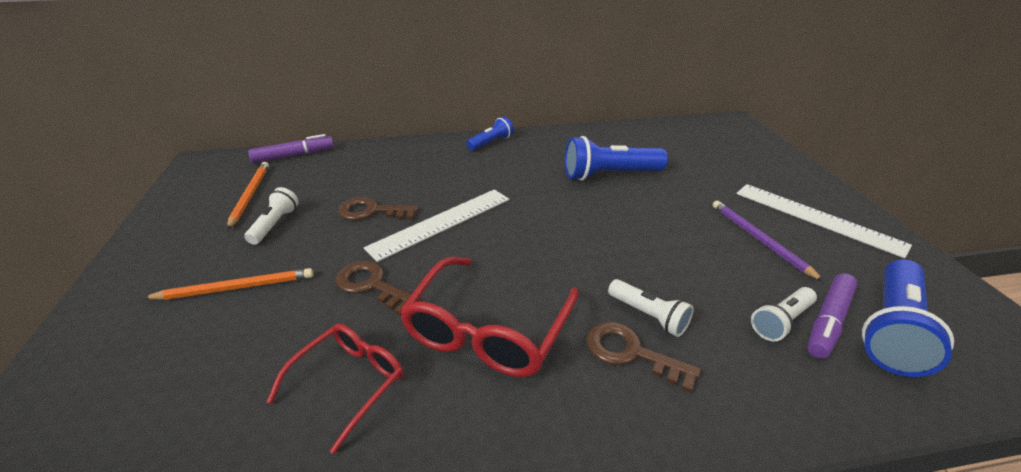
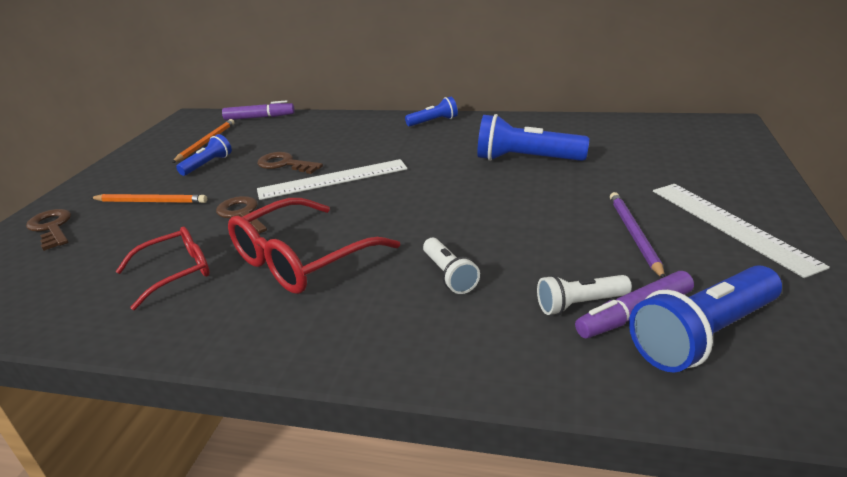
camera: 25 degrees right, 5 degrees down
white flashlight [244,187,299,245] -> blue flashlight [176,134,232,176]
brown key [587,322,701,393] -> brown key moved to [26,209,71,251]

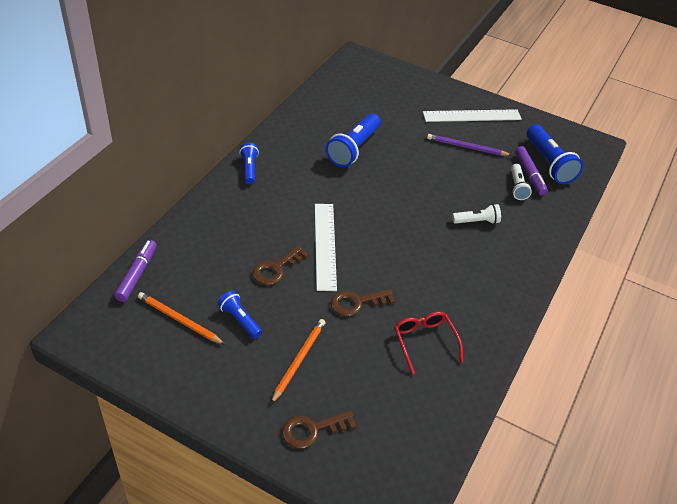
camera: 80 degrees left, 15 degrees up
red glasses [228,198,400,294] -> none

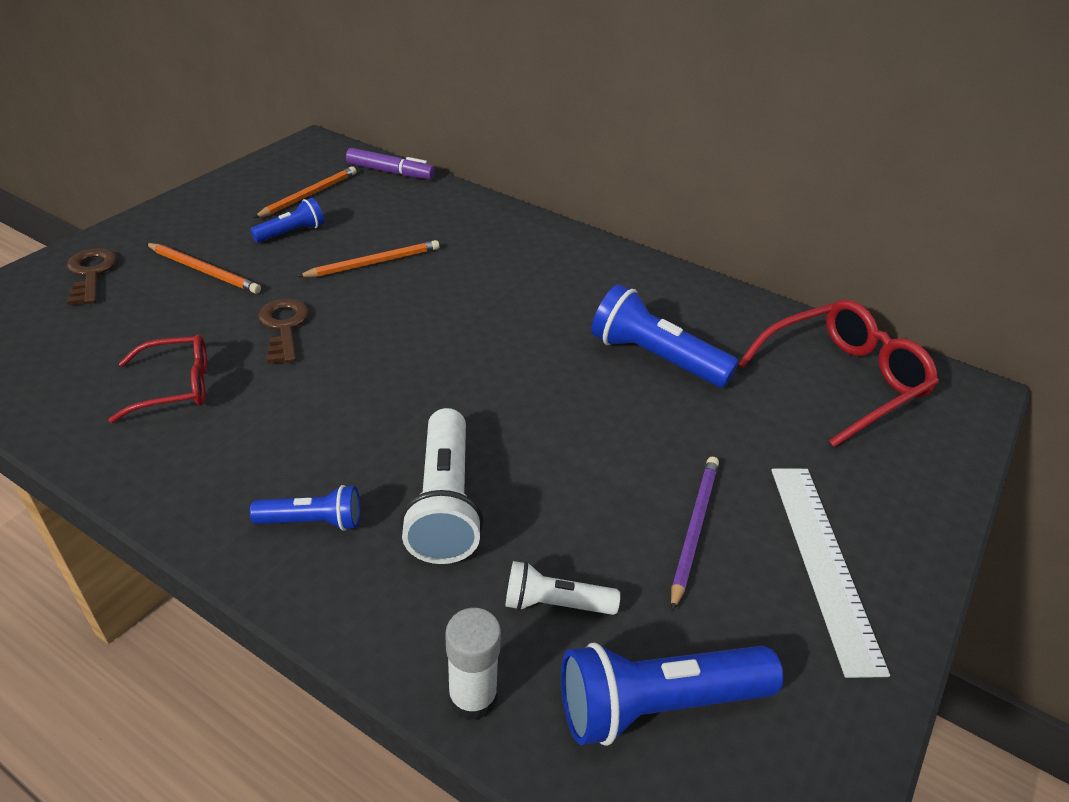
camera: 95 degrees right, 5 degrees down
blue flashlight [239,142,259,184] -> blue flashlight moved to [250,485,360,531]
brown key [252,245,309,285] -> orange pencil [297,240,439,277]
white ruler [315,204,337,291] -> none
white flashlight [452,204,501,224] -> white flashlight [400,408,483,564], size x1.75
purple marker [515,146,548,196] -> none
none -> white glue stick [445,608,501,720]
none -> red glasses [738,300,939,447]

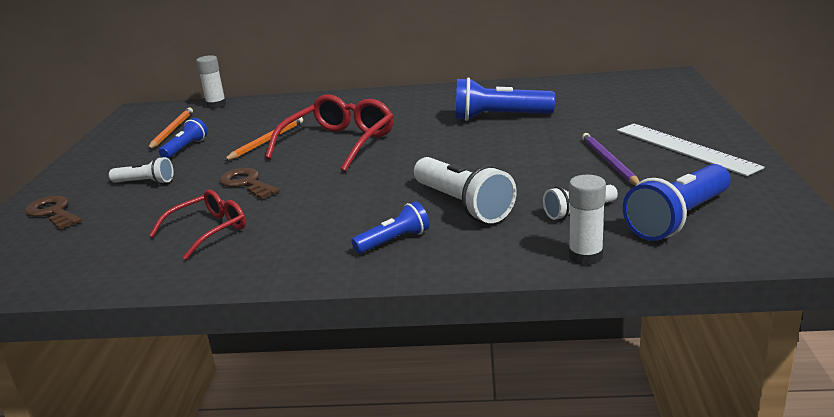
camera: 25 degrees left, 15 degrees down
orange pencil [146,243,261,294] -> white flashlight [109,157,174,184]
purple marker [346,148,435,179] -> white glue stick [196,55,226,109]
red glasses [738,300,939,447] -> red glasses moved to [265,94,393,172]

